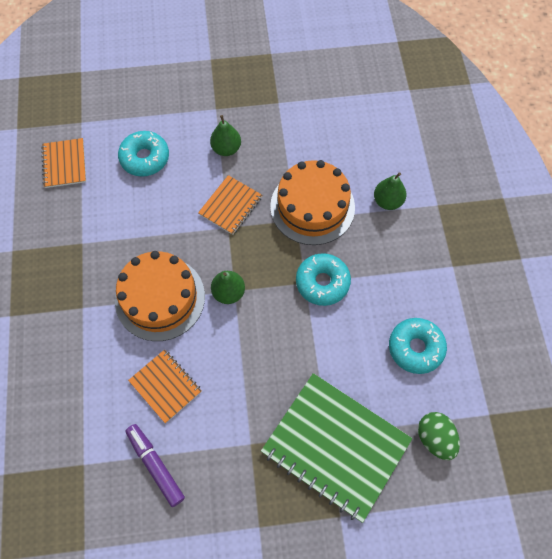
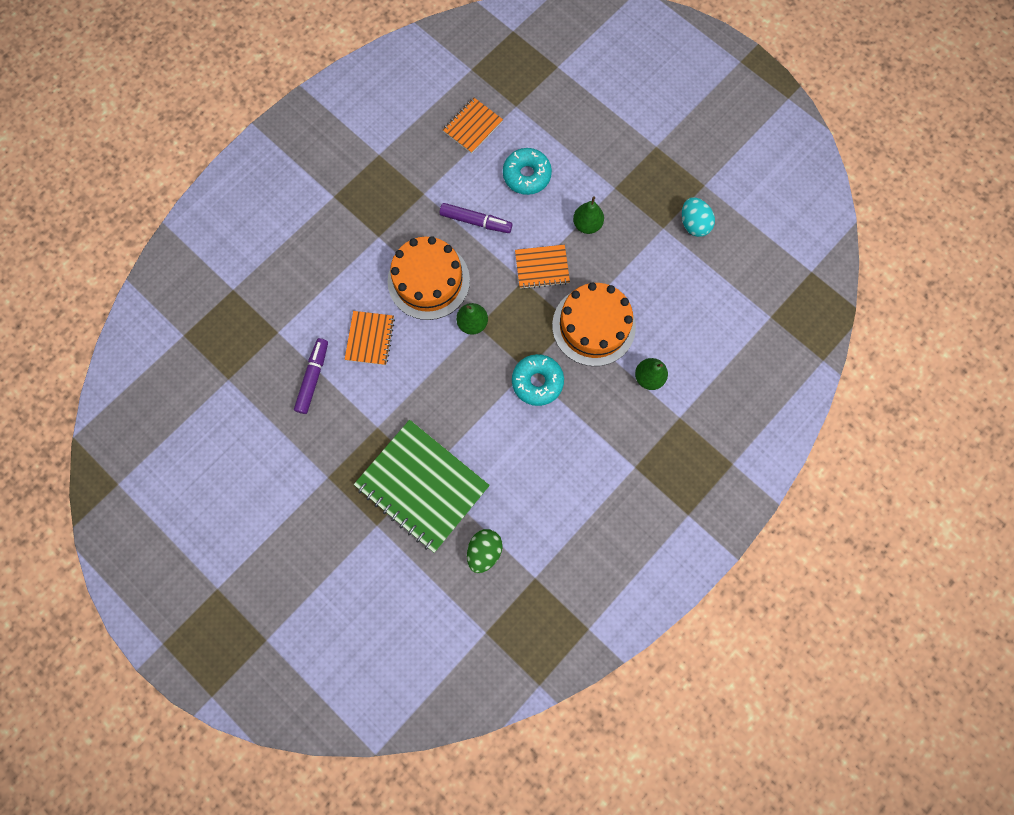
camera: 50 degrees right, 10 degrees up
green notebook [261,373,413,523] -> green notebook turned 45 degrees counterclockwise [354,420,490,553]
turquoise donut [389,318,447,374] -> none
none -> purple marker [440,203,512,233]
none -> turquoise egg [682,198,715,237]

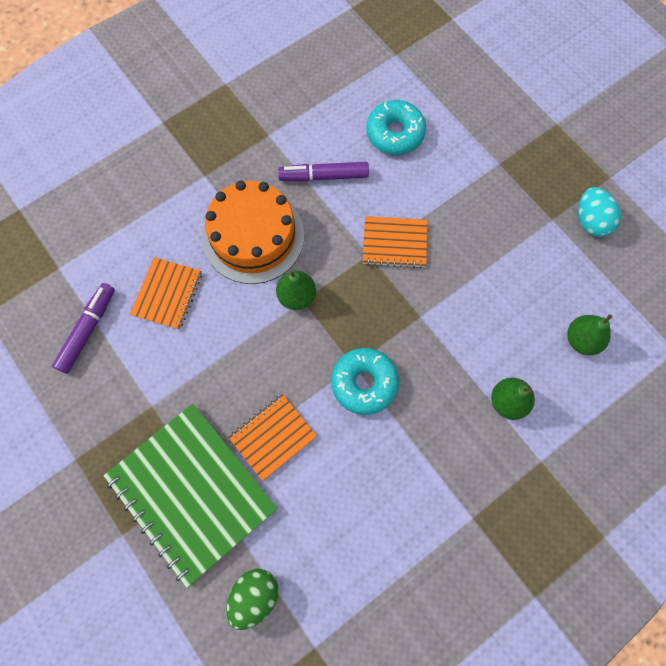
camera: 10 degrees right, 5 degrees down
purple marker [440,203,512,233] -> purple marker turned 150 degrees clockwise [278,162,369,182]
orange notebook [442,98,503,154] -> orange notebook moved to [228,394,317,481]
orange cake [552,282,636,366] -> none
green pear [573,196,604,234] -> green pear moved to [567,314,613,355]

